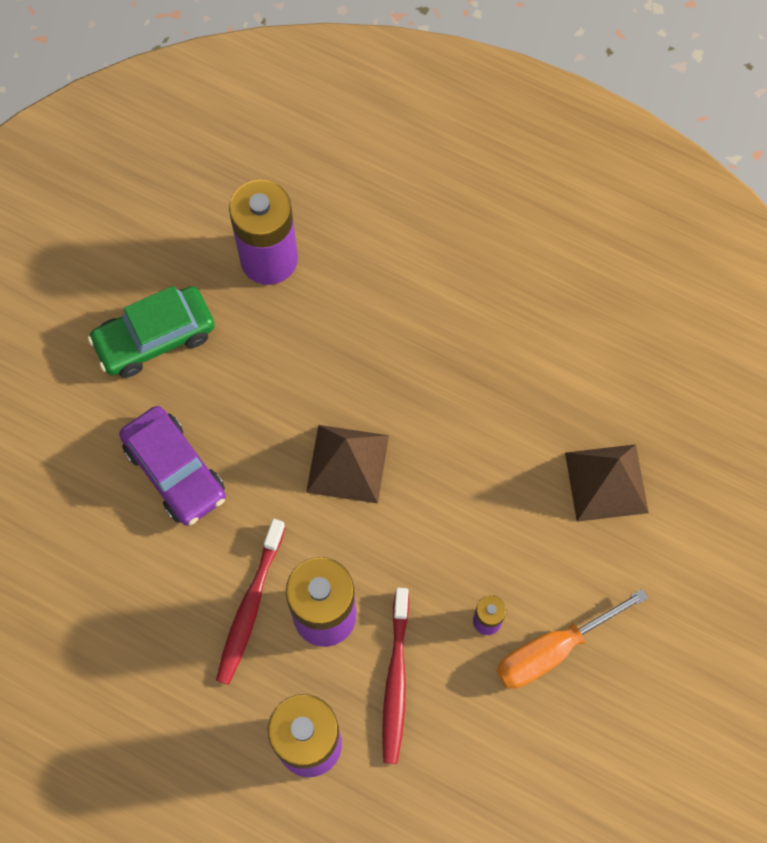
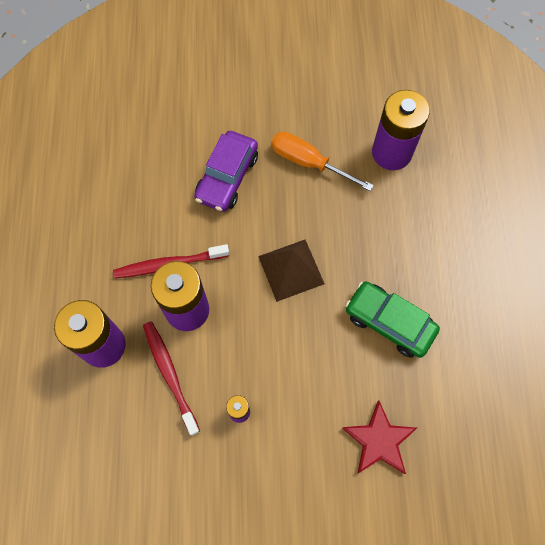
camera: 60 degrees right, 0 degrees up
green car [88,286,215,378] -> green car moved to [345,281,440,358]
red toothbrush [382,588,409,764] -> red toothbrush turned 90 degrees clockwise [143,321,200,436]
orange screwdriver [496,589,648,689] -> orange screwdriver moved to [271,132,374,191]
brown pyramid [565,444,649,522] -> red star [342,400,417,474]

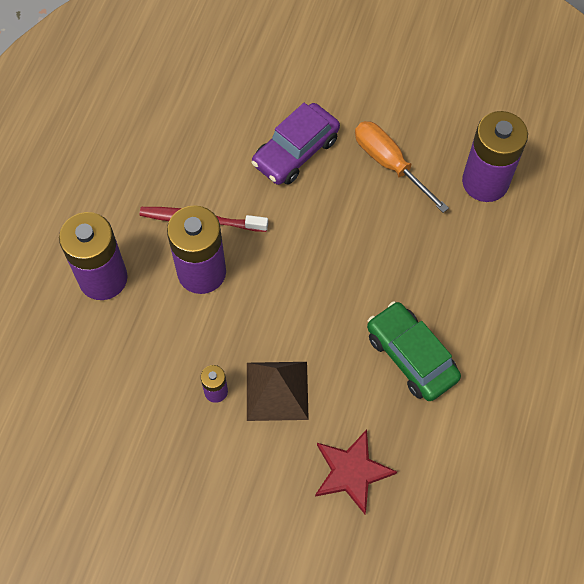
camera: 20 degrees right, 5 degrees down
red toothbrush [143,321,200,436] -> none
brown pyramid [258,240,324,302] -> brown pyramid moved to [247,362,309,421]

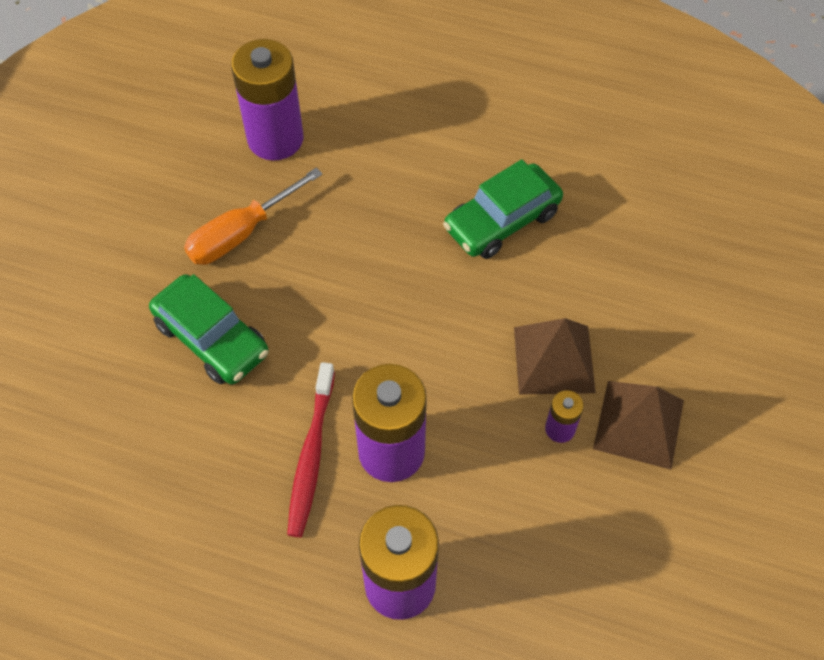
camera: 90 degrees left, 5 degrees down
purple car [252,103,340,185] -> green car [149,274,269,384]
red star [315,429,397,514] -> none
none -> brown pyramid [593,381,684,470]

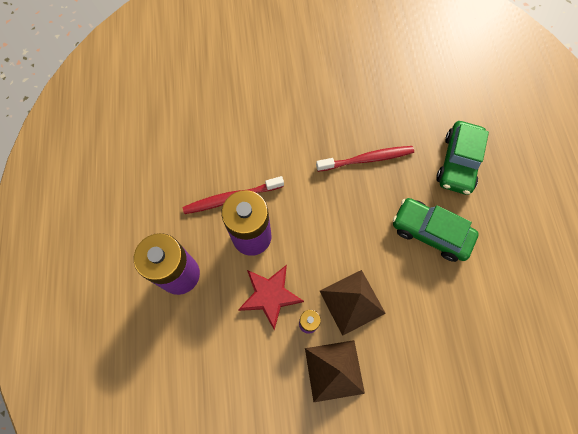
camera: 65 degrees right, 10 degrees up
green car [149,274,269,384] -> green car moved to [436,121,489,195]
orange screwdriver [184,168,322,265] -> none
purple battery [231,39,304,161] -> none
none -> red star [238,265,304,330]
none -> red toothbrush [316,146,414,172]

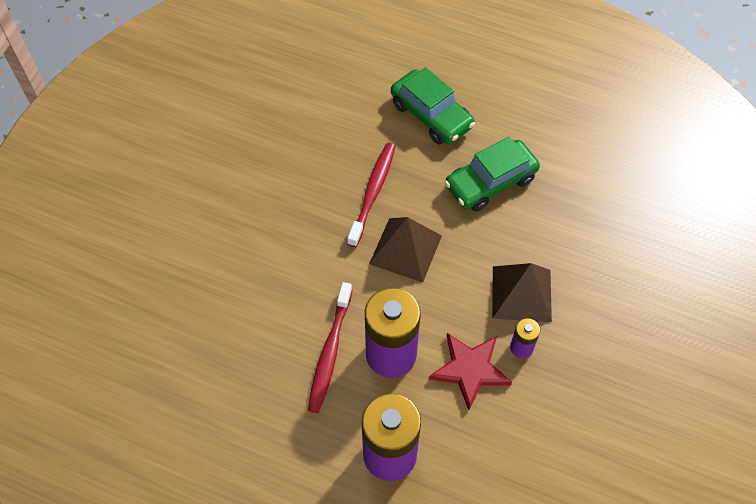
camera: 60 degrees left, 10 degrees down
brown pyramid [305,340,365,402] -> brown pyramid moved to [369,217,442,282]

